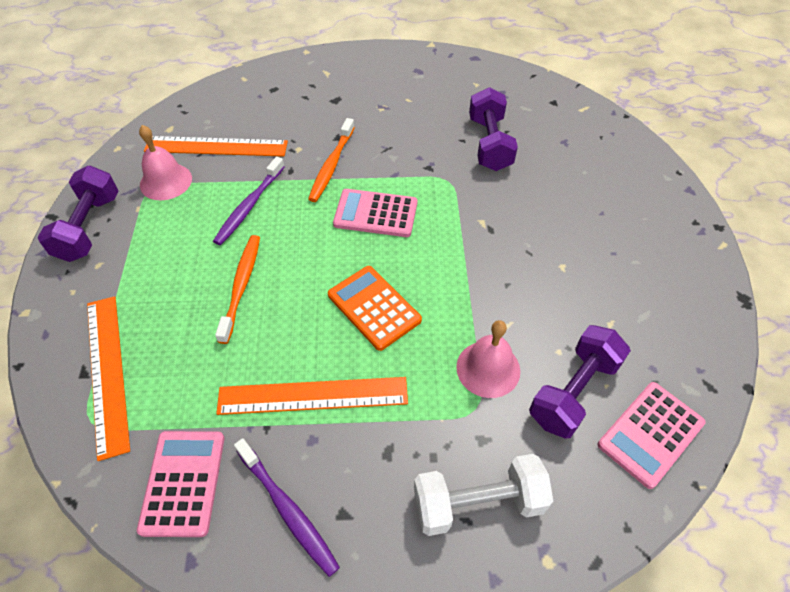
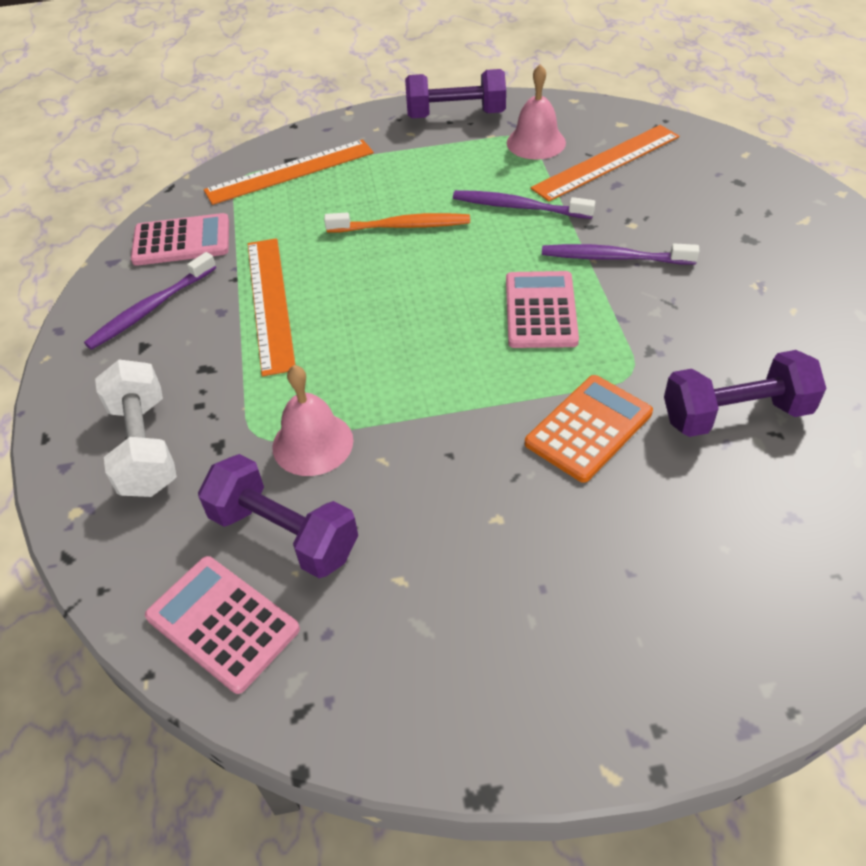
camera: 85 degrees right, 5 degrees down
orange ruler [144,136,288,157] -> orange ruler turned 60 degrees clockwise [530,125,679,202]
orange toothbrush [308,118,355,202] -> purple toothbrush [542,243,699,265]
orange calculator [328,266,422,351] -> orange calculator moved to [525,375,653,483]

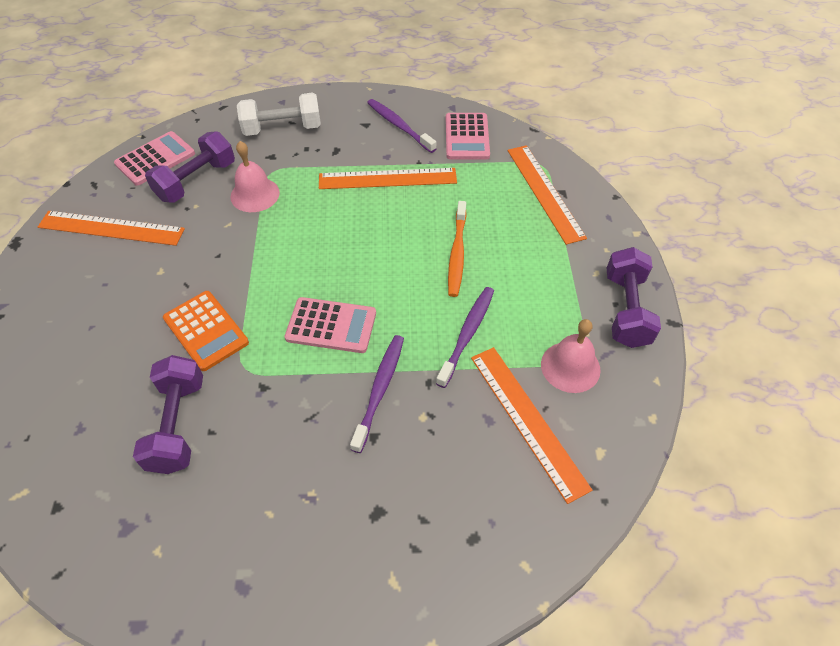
camera: 95 degrees right, 5 degrees up
none -> orange ruler [38,211,185,246]

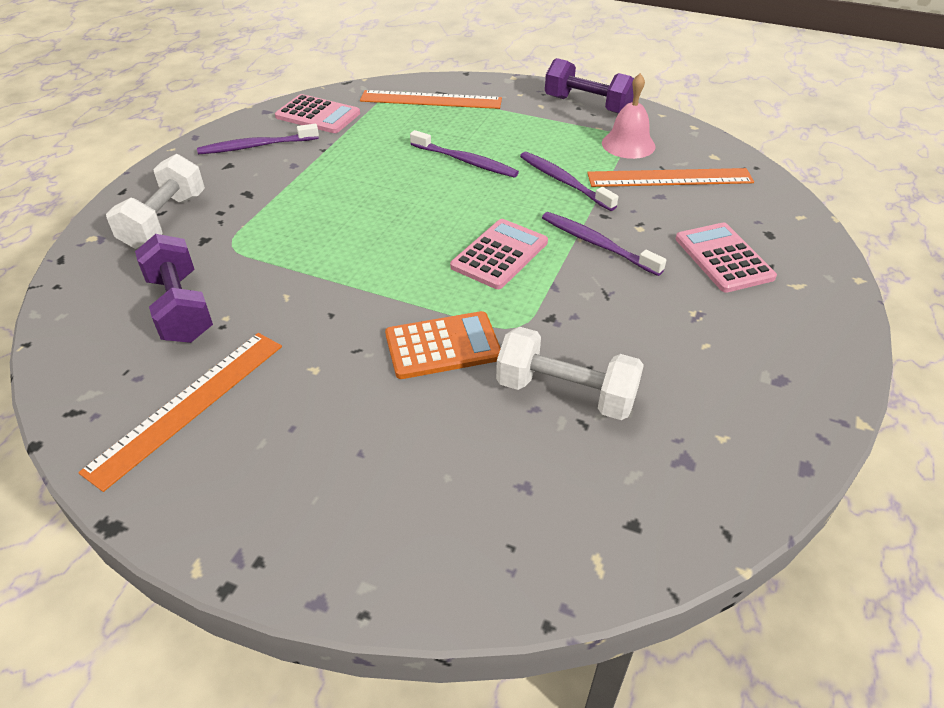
camera: 65 degrees left, 10 degrees down
pink calculator [114,131,195,186] -> pink calculator moved to [675,222,777,293]
purple dumbbell [133,355,203,474] -> white dumbbell [496,327,644,420]
pink bell [230,141,280,212] -> none
orange ruler [319,168,457,189] -> none
orange toothbrush [448,201,466,297] -> purple toothbrush [410,130,519,178]

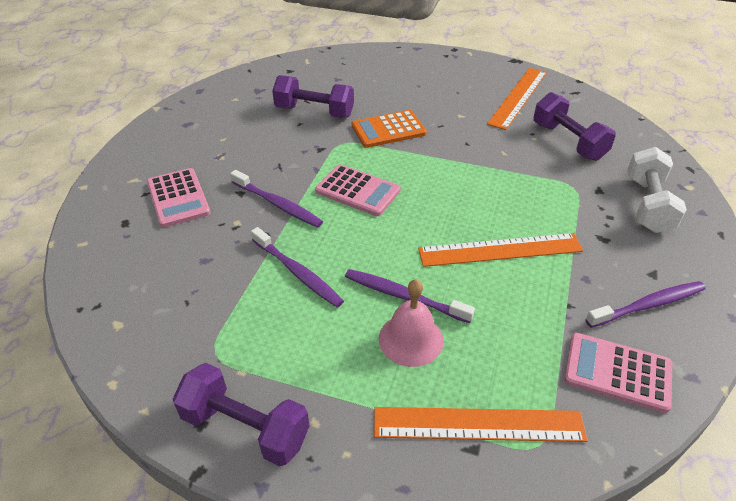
camera: 175 degrees right, 0 degrees up
pink calculator [450,219,548,289] -> pink calculator turned 90 degrees counterclockwise [315,164,401,216]
white dumbbell [496,327,644,420] -> purple dumbbell [272,75,354,118]
orange ruler [587,168,754,187] -> orange ruler moved to [418,233,583,267]
pink bell [602,73,656,159] -> pink bell moved to [379,279,444,367]

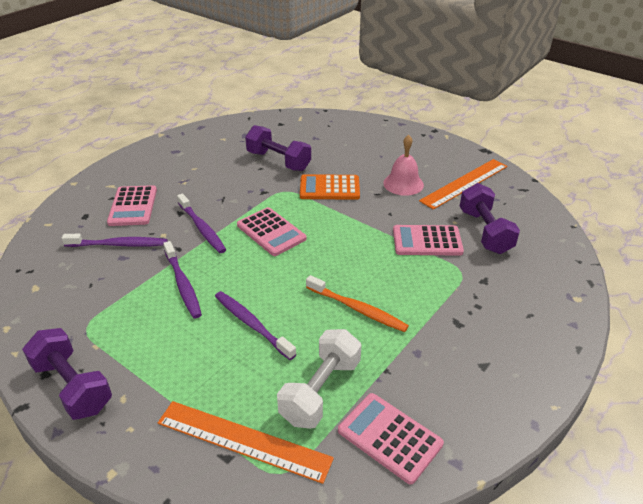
camera: 20 degrees right, 5 degrees down
pink bell [379,279,444,367] -> pink bell moved to [383,135,424,196]
orange ruler [418,233,583,267] -> orange toothbrush [306,275,409,332]
purple toothbrush [586,281,706,328] -> purple toothbrush moved to [62,234,168,247]
white dumbbell [627,147,687,233] -> white dumbbell moved to [277,329,361,429]
none -> pink calculator [393,225,464,256]

